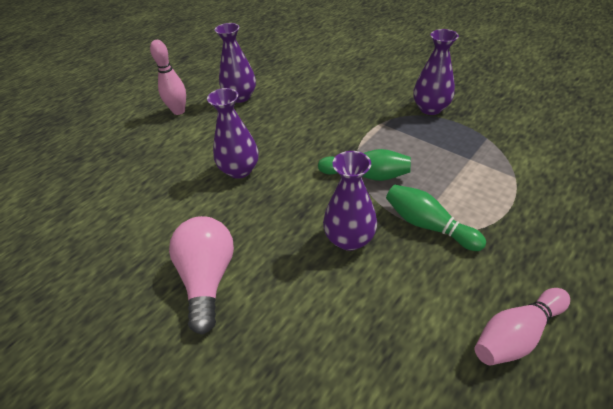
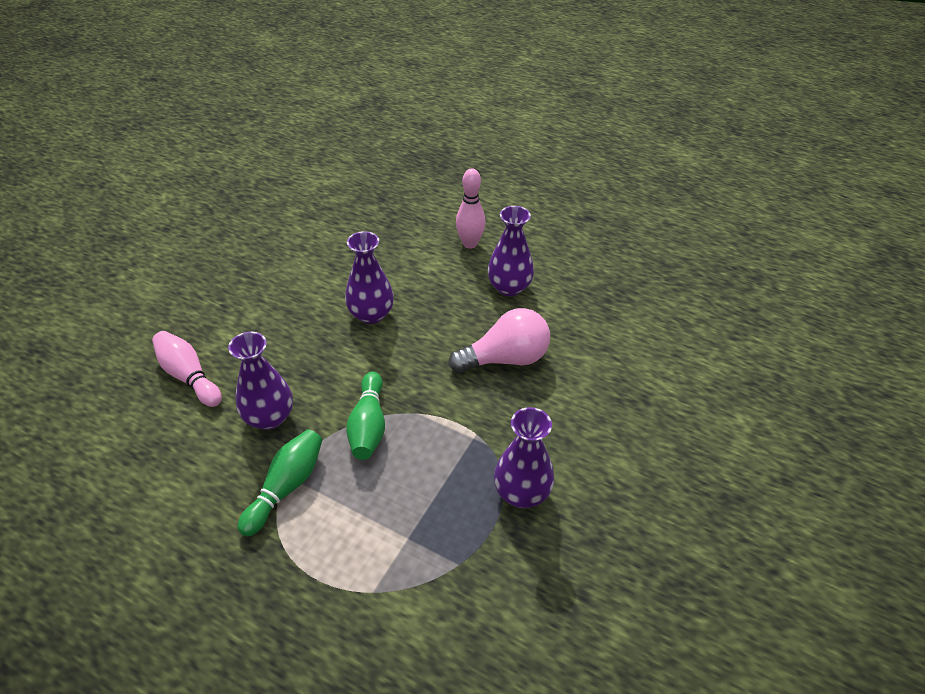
camera: 75 degrees right, 0 degrees up
pink light bulb [169,216,234,335] -> pink light bulb moved to [449,308,550,373]
pink bowling pin [475,288,570,365] -> pink bowling pin moved to [152,331,222,407]

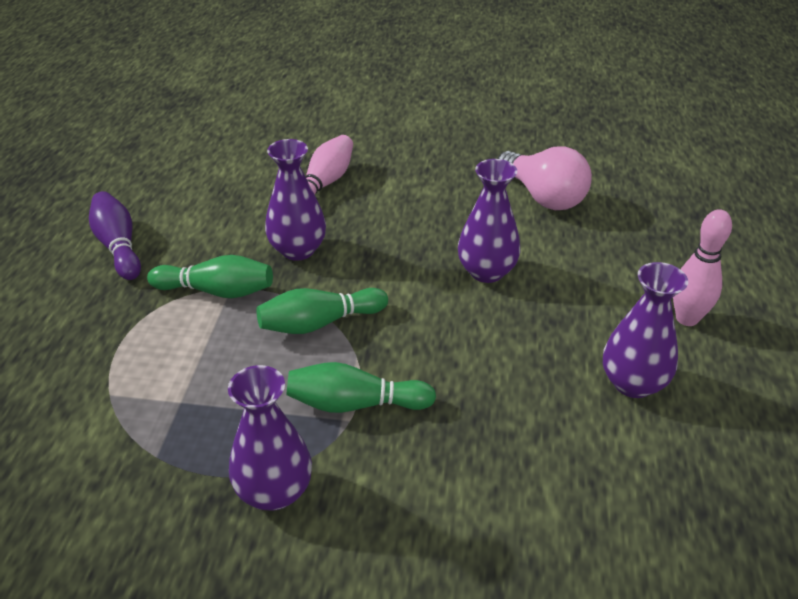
camera: 70 degrees right, 5 degrees down
pink light bulb [449,308,550,373] -> pink light bulb moved to [498,146,592,210]
none -> purple bowling pin [89,191,141,280]
none -> green bowling pin [287,362,436,413]

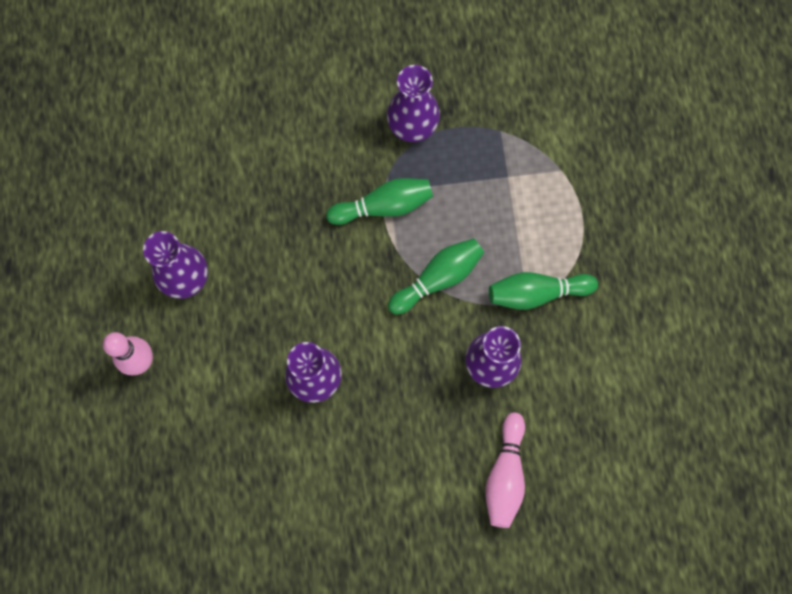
camera: 165 degrees right, 35 degrees up
purple bowling pin [89,191,141,280] -> none
pink light bulb [498,146,592,210] -> none

